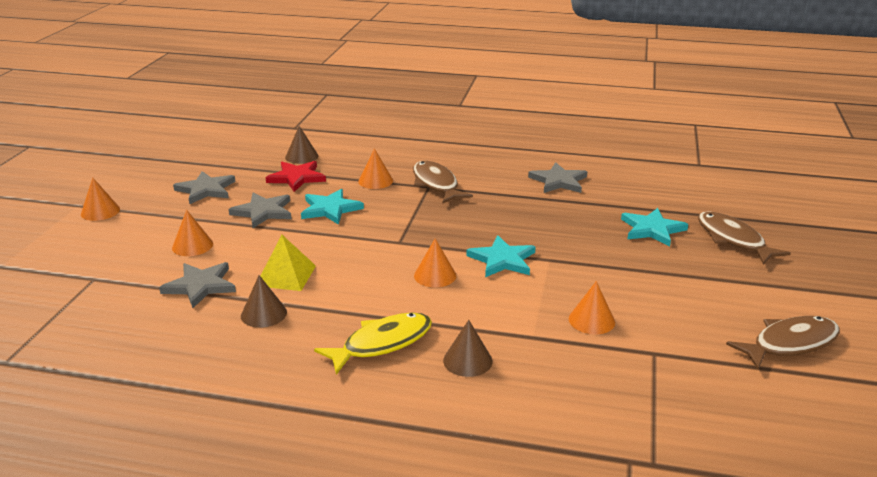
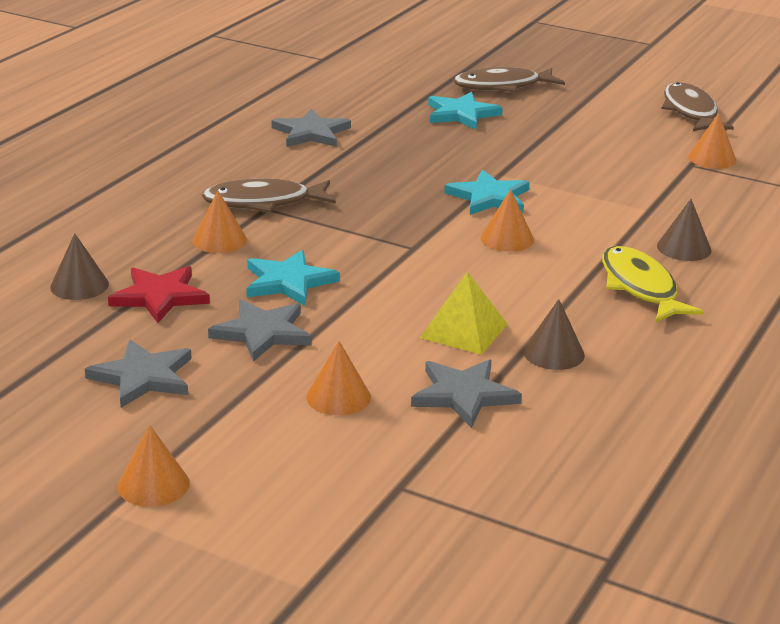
camera: 75 degrees left, 0 degrees up
orange cone [569,281,615,334] -> orange cone moved to [688,113,737,169]

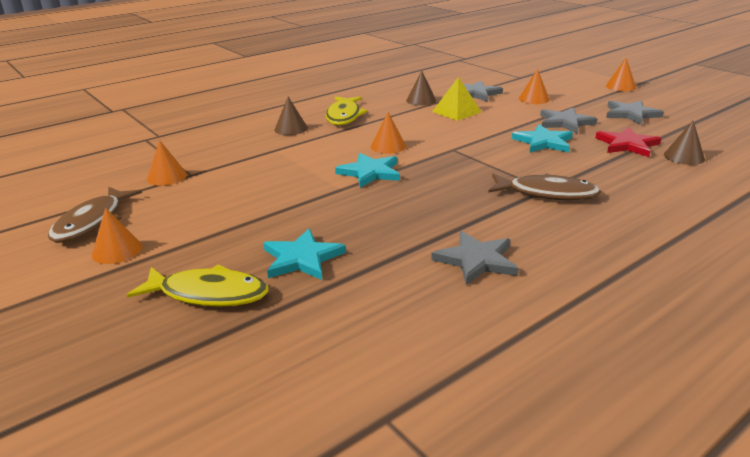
camera: 155 degrees left, 0 degrees up
orange cone [193,190,247,253] -> orange cone moved to [92,208,142,264]
brown fish [453,67,565,92] -> yellow fish [127,264,268,307]

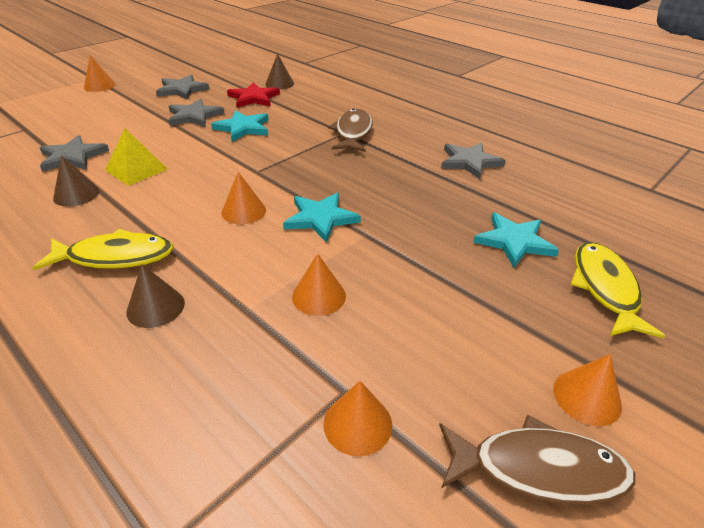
camera: 100 degrees left, 10 degrees up
orange cone [519,69,550,104] -> orange cone moved to [292,254,346,316]

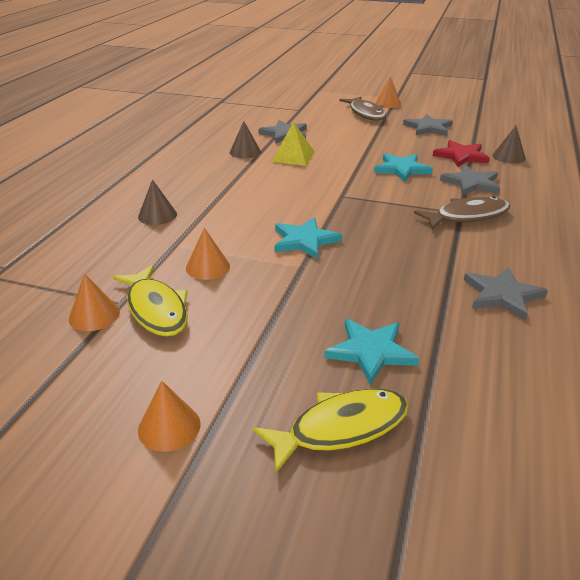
camera: 65 degrees right, 5 degrees down
yellow fish [33,229,174,270] -> yellow fish moved to [113,265,188,337]
grey star [168,98,225,127] -> grey star moved to [440,165,500,195]
orange cone [221,172,266,224] -> none
brown fish [439,414,635,505] -> brown fish moved to [340,97,386,121]

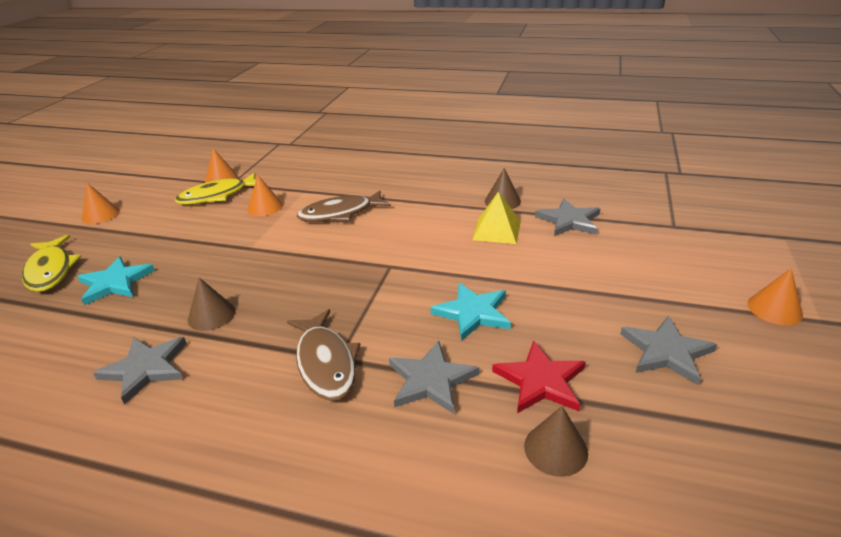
camera: 90 degrees right, 0 degrees up
brown cone [138,179,177,225] -> brown cone moved to [188,278,235,331]
turquoise star [274,217,342,260] -> none
brown fish [340,97,386,121] -> brown fish moved to [297,191,391,222]

